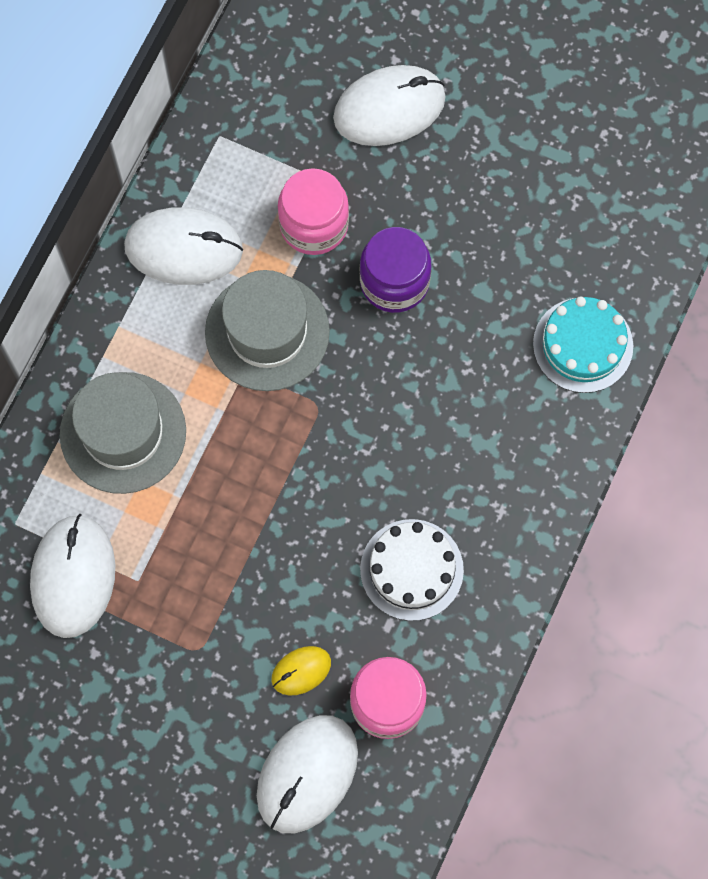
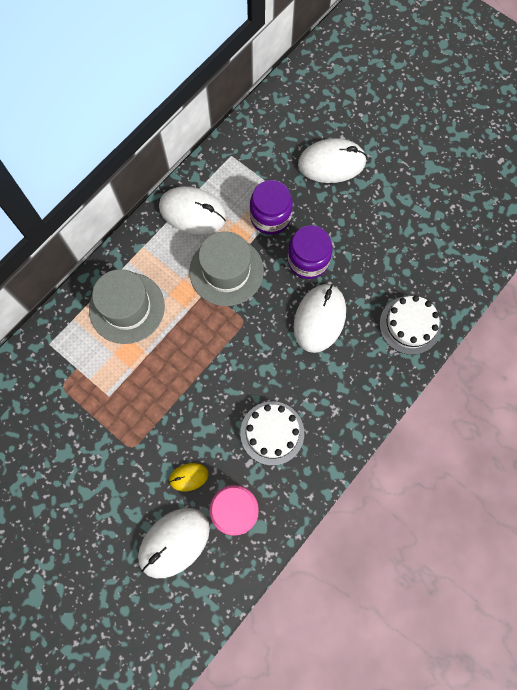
camera: 15 degrees right, 0 degrees up
white mouse [30,514,115,638] -> white mouse moved to [294,284,346,353]
pink jar [278,168,349,255] -> purple jar [250,180,293,235]
turquoise cake [533,296,633,393] -> white cake [379,295,441,355]

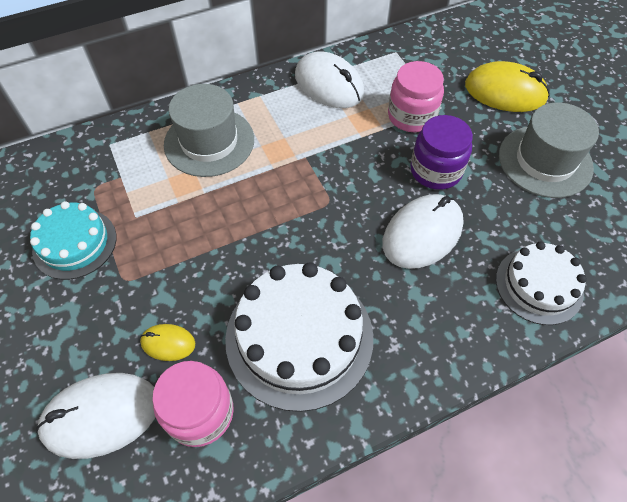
camera: 25 degrees right, 15 degrees down
grey hat [189,231,264,306] -> grey hat moved to [499,103,599,198]
white cake [240,401,304,465] -> white cake [225,262,373,412], size x1.63
purple jar [250,180,293,235] -> pink jar [388,61,444,132]
white mouse [298,138,367,183] -> yellow mouse [465,61,550,112]
none -> turquoise cake [30,201,116,280]

